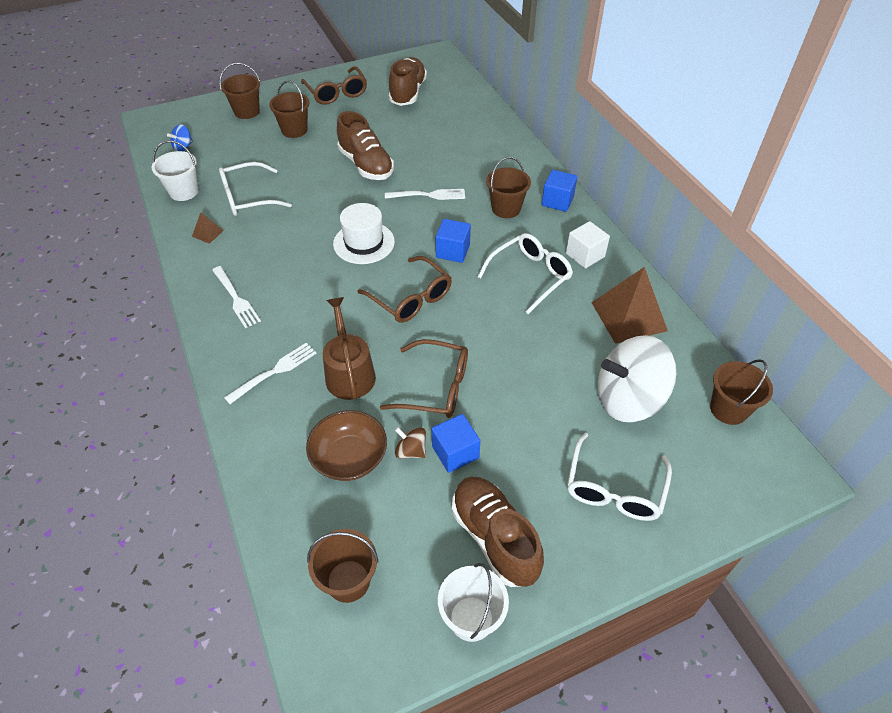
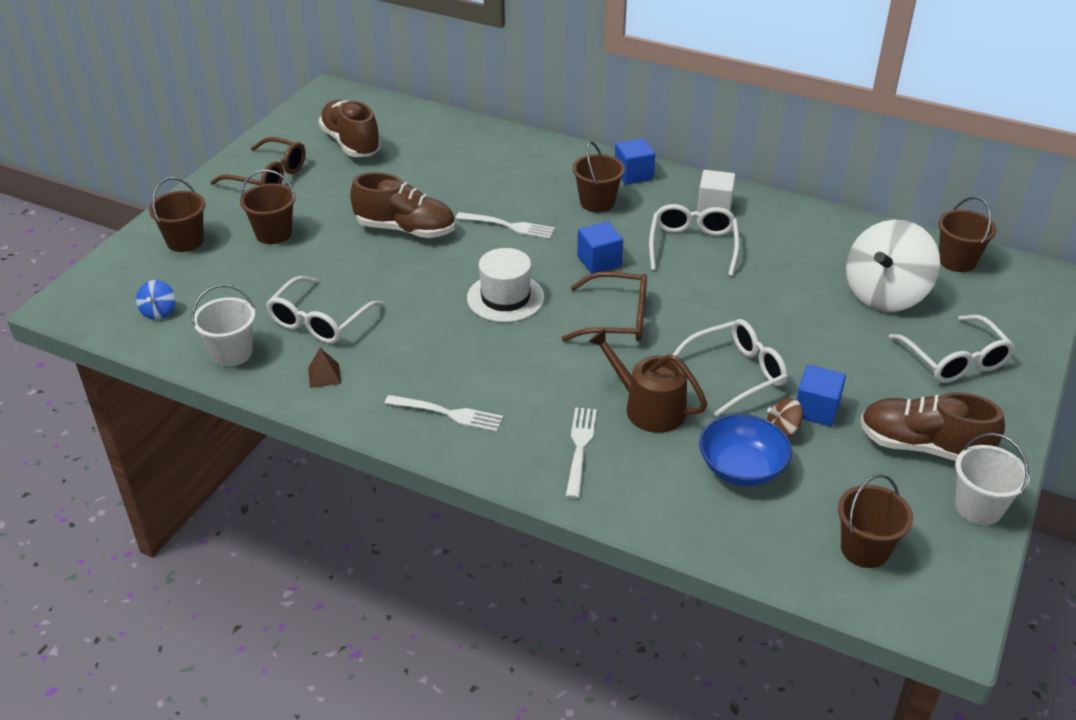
camera: 40 degrees left, 10 degrees down
brown bowl [306,410,387,481] -> blue bowl [699,414,792,486]
brown glasses [380,339,468,418] -> white glasses [673,319,788,417]
white fork [385,189,465,200] -> white fork turned 60 degrees clockwise [456,212,555,239]
brown pyramid [592,267,668,344] -> none

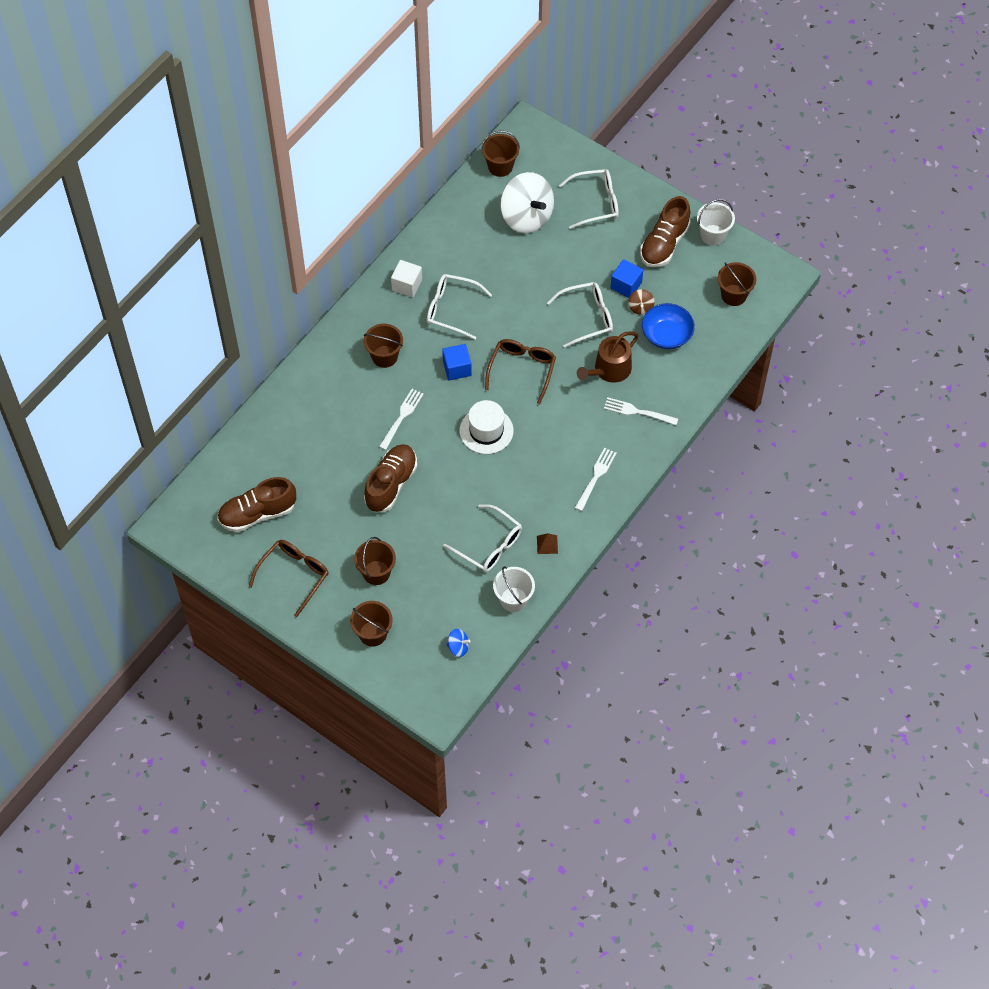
camera: 80 degrees left, 20 degrees up
blue cube [615,138,655,185] -> none
white glasses [673,319,788,417] -> white glasses turned 90 degrees clockwise [547,282,613,348]

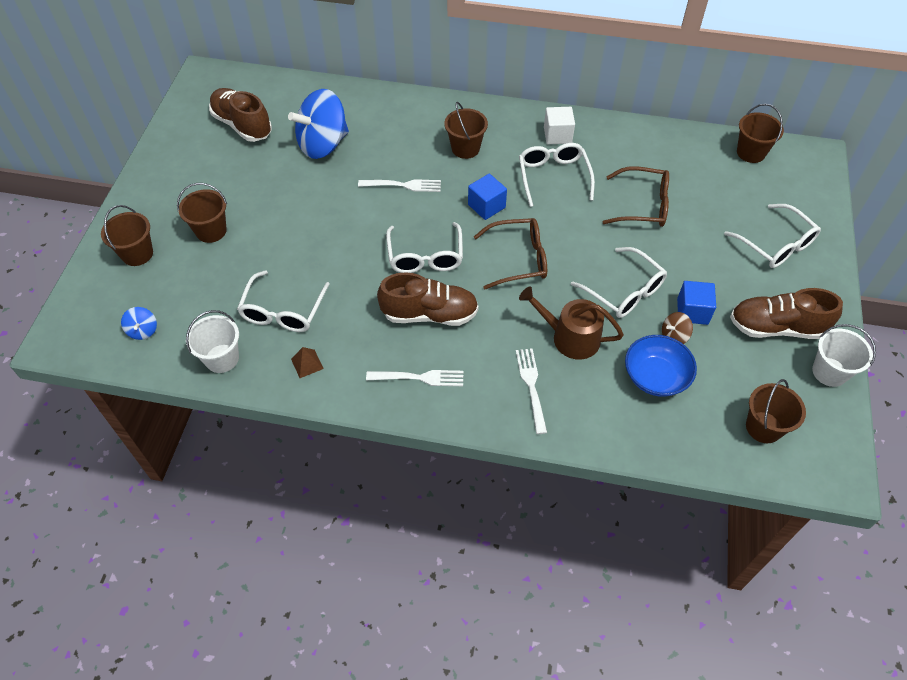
camera: 65 degrees right, 5 degrees down
brown glasses [249,540,329,617] -> brown glasses moved to [603,166,669,227]
brown shoe [364,444,417,512] -> brown shoe moved to [377,272,479,326]
white hat [460,400,514,454] -> white glasses [386,222,463,273]
white spinning top [500,172,554,233] -> none
none -> blue spinning top [288,89,349,159]

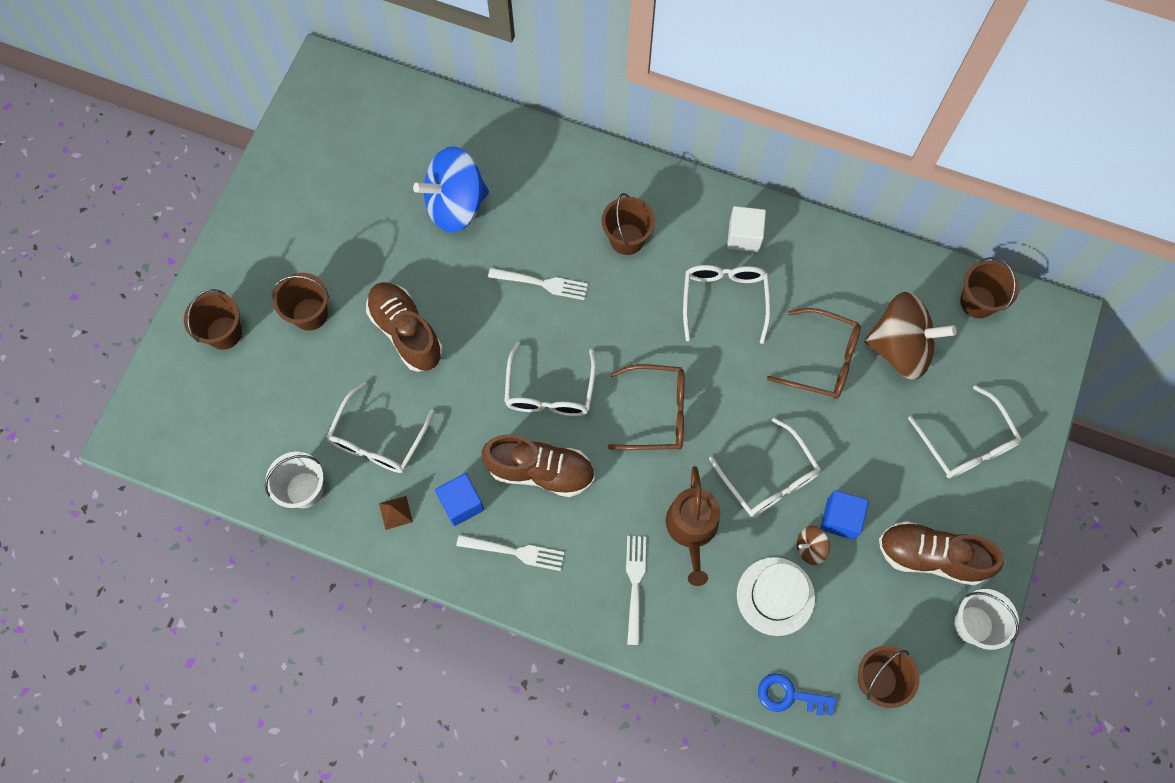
camera: 10 degrees right, 15 degrees up
blue spinning top [121,307,157,340] -> none
brown shoe [209,88,272,142] -> brown shoe moved to [366,282,443,372]
blue cube [468,174,507,220] -> blue cube moved to [435,473,484,526]
brown watering can [519,287,624,360] -> brown watering can turned 120 degrees counterclockwise [666,466,721,586]
blue bowl [625,335,697,397] -> white hat [737,557,815,636]
none -> blue key [758,673,837,716]
none -> brown spinning top [864,292,957,380]

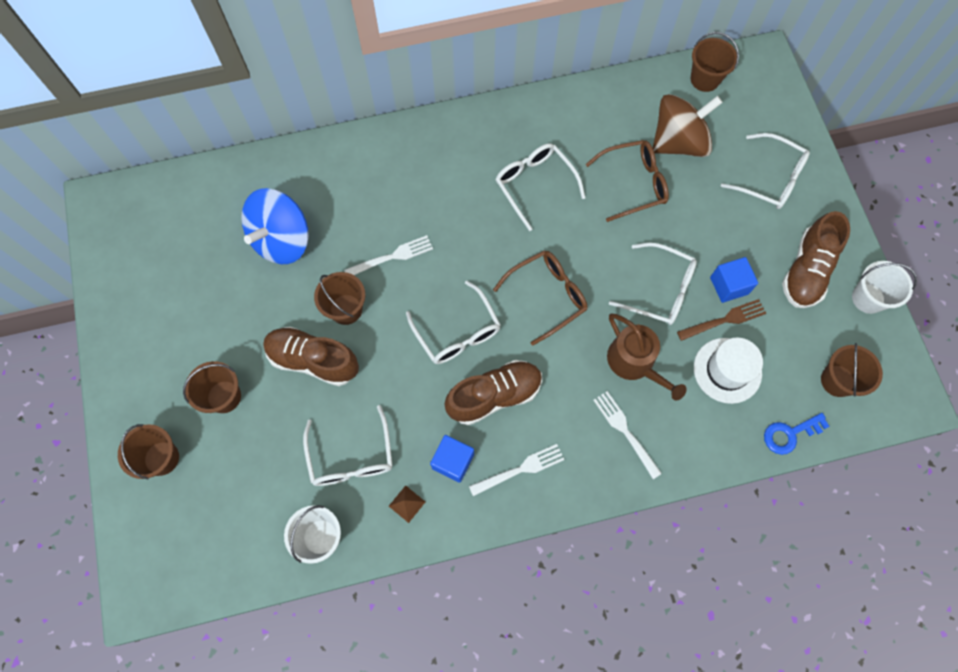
camera: 35 degrees left, 0 degrees up
brown bucket [602,193,655,255] -> brown bucket moved to [314,272,365,325]
white cube [727,206,766,252] -> none
brown spinning top [797,526,830,565] -> brown fork [677,299,766,341]
brown shoe [879,521,1004,586] -> brown shoe turned 45 degrees counterclockwise [782,211,850,308]

